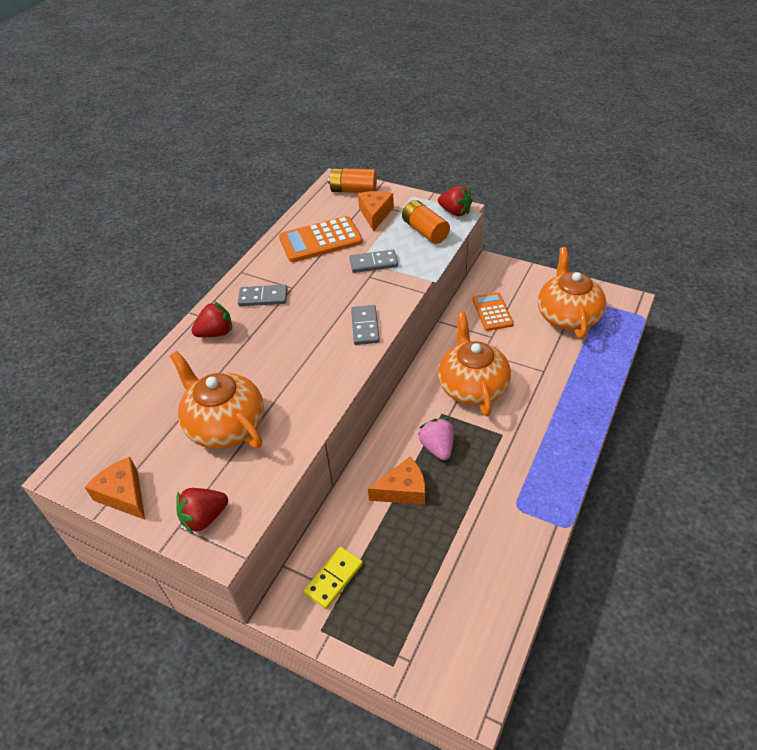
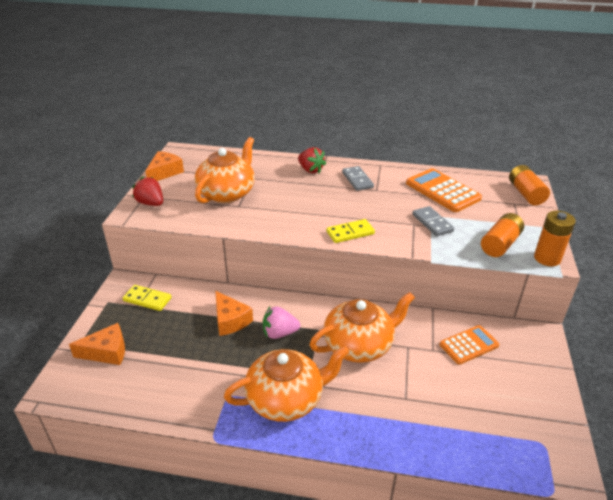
camera: 70 degrees right, 10 degrees down
grey domino [351,305,380,345] -> yellow domino [326,219,375,243]
orange cheese [358,191,394,232] -> orange cheese moved to [69,323,125,365]
pink strawberry [418,418,454,460] -> pink strawberry turned 150 degrees counterclockwise [263,306,300,339]
red strawberry [438,186,472,216] -> orange battery [534,211,576,266]
orange teapot [538,247,606,339] -> orange teapot moved to [224,346,349,422]

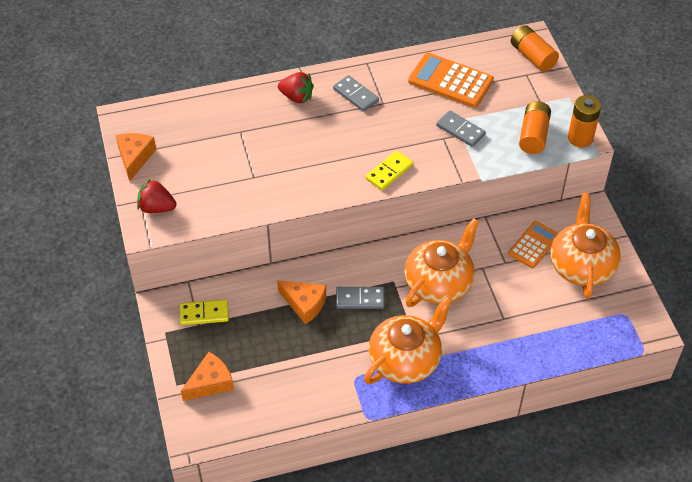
camera: 25 degrees left, 15 degrees up
orange teapot [195,137,255,203] -> orange teapot moved to [550,193,621,299]
pink strawberry [263,306,300,339] -> grey domino [336,287,384,309]

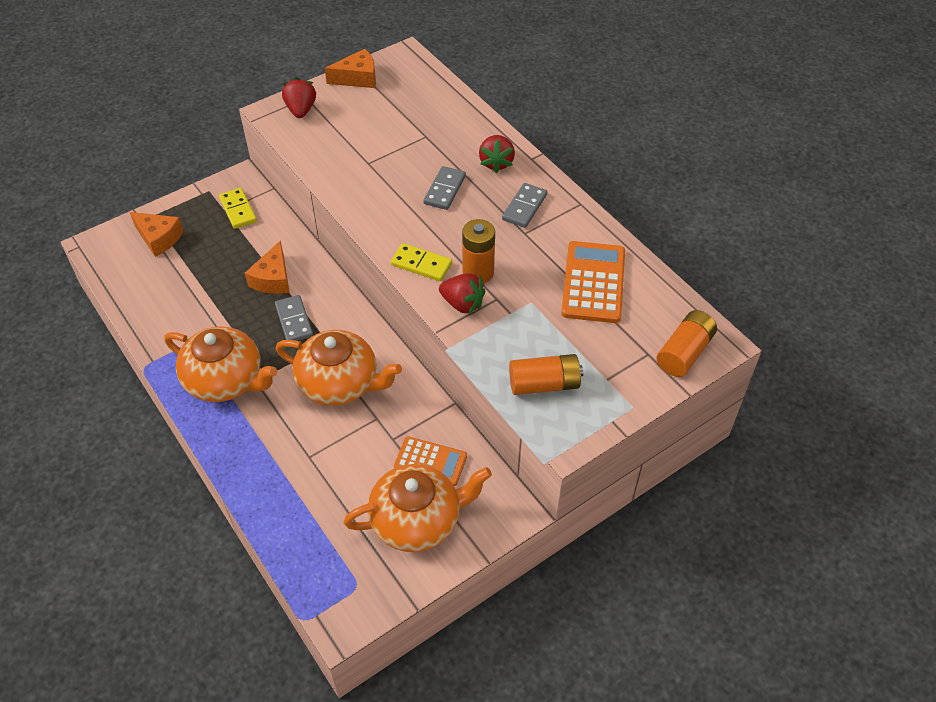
camera: 70 degrees right, 0 degrees up
grey domino [436,110,486,147] -> grey domino moved to [423,166,466,210]
orange battery [568,95,601,148] -> orange battery moved to [462,219,495,283]
none -> red strawberry [439,273,485,315]

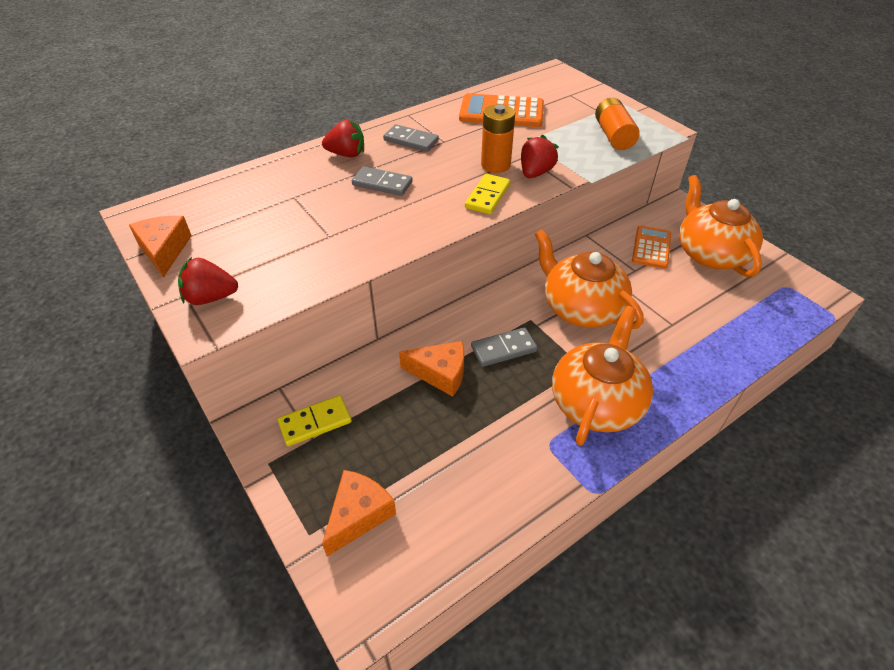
camera: 90 degrees left, 5 degrees down
orange teapot [276,330,402,405] -> orange teapot turned 60 degrees counterclockwise [535,229,643,329]
orange battery [657,310,717,377] -> none

